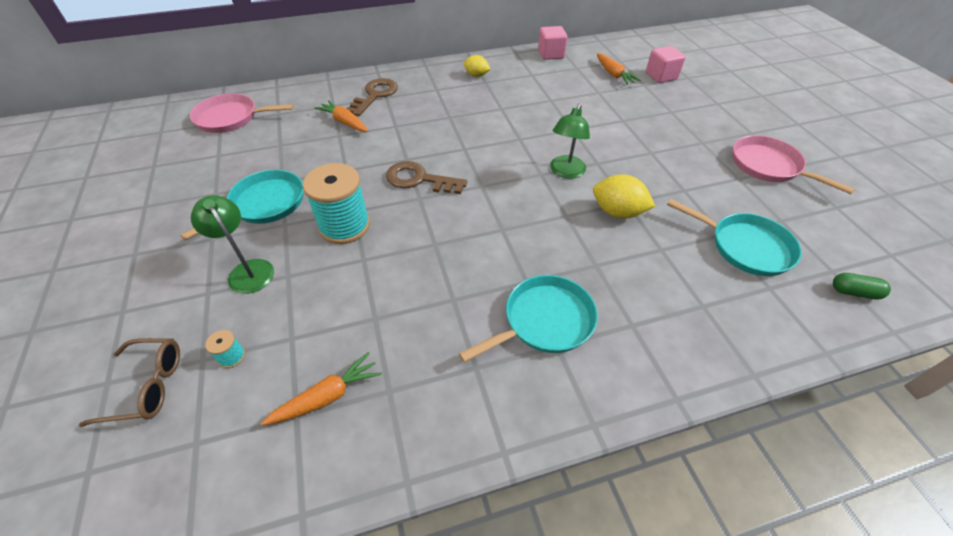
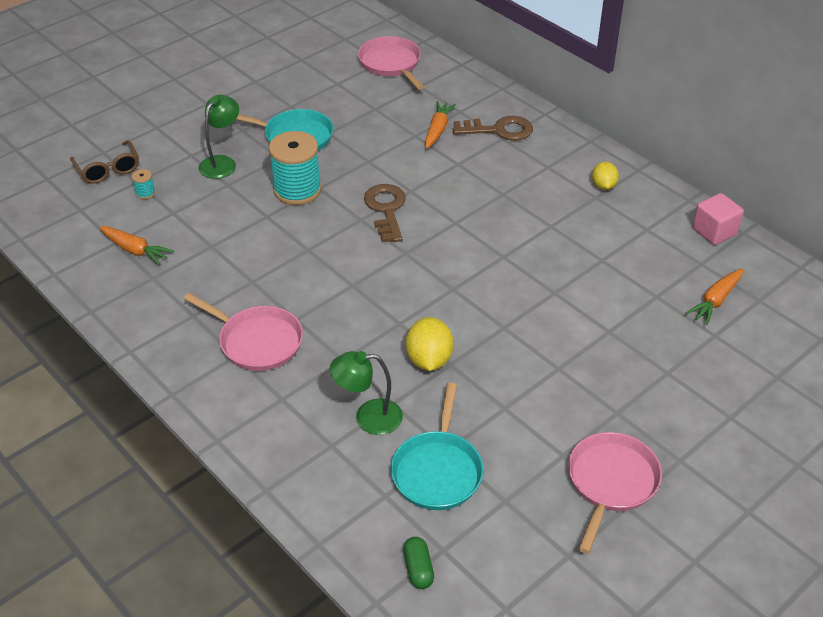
camera: 65 degrees right, 5 degrees down
turquoise pan [459,275,598,363] -> pink pan [183,293,303,371]
green lamp [550,104,590,178] -> green lamp moved to [330,351,403,435]
pink cube [646,46,686,83] -> none

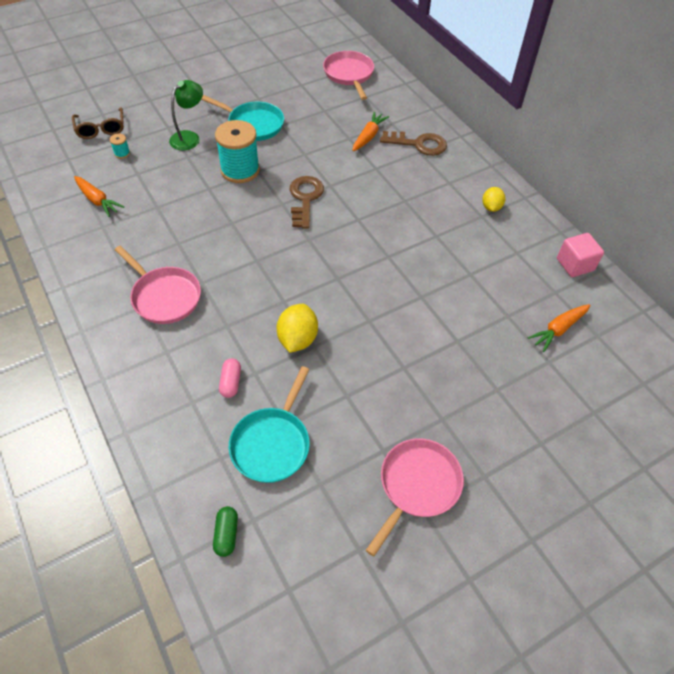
camera: 10 degrees right, 10 degrees up
green lamp [330,351,403,435] -> pink capsule [219,358,241,398]

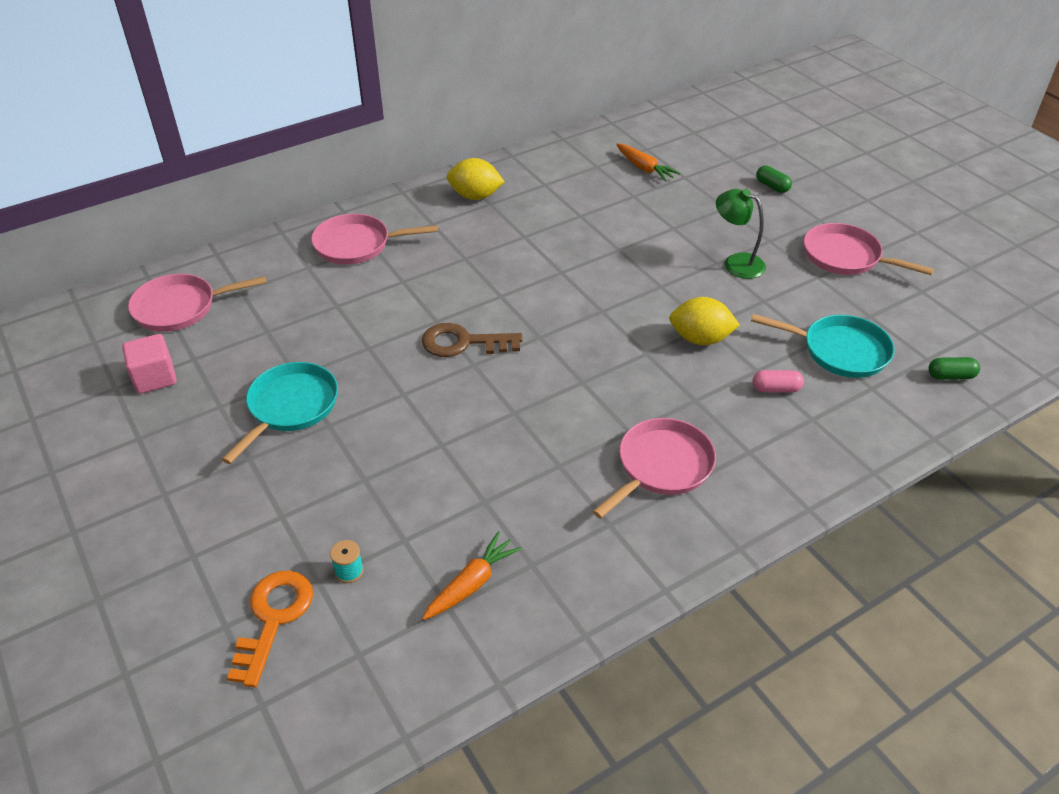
camera: 90 degrees left, 10 degrees down
brown glasses [72,108,124,139] -> orange key [227,571,313,687]
green lamp [169,80,203,150] -> green lamp moved to [716,189,766,279]
turquoise spool [215,120,260,183] -> none
orange carrot [352,111,389,151] -> none
brown key [380,131,447,156] -> pink pan [311,214,438,265]
yellow lemon [482,187,505,212] -> yellow lemon [447,158,505,200], size x1.55
pink cube [557,233,604,277] -> pink cube moved to [122,334,177,394]
none -> green capsule [756,165,792,193]

